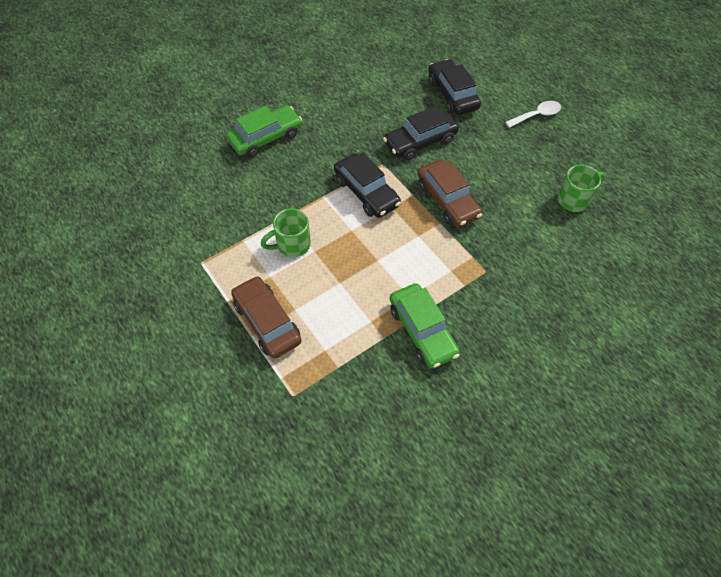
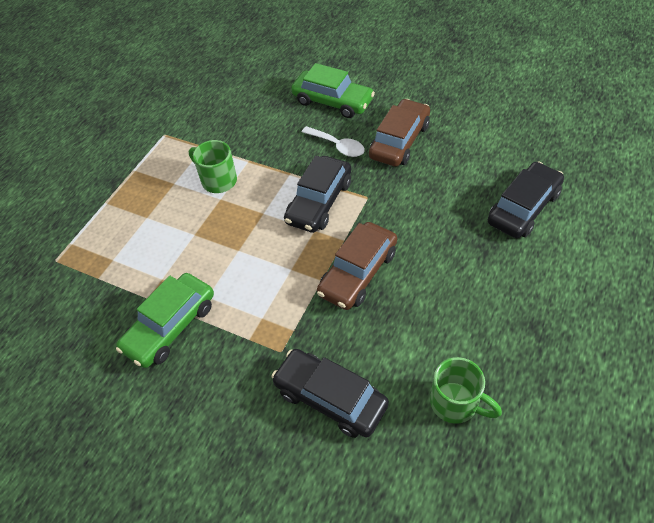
camera: 65 degrees right, 5 degrees down
brown car [231,276,302,358] -> brown car moved to [369,99,430,167]
black car [383,106,459,160] -> black car moved to [271,349,389,438]
white spoon [505,101,561,128] -> white spoon moved to [302,126,365,157]

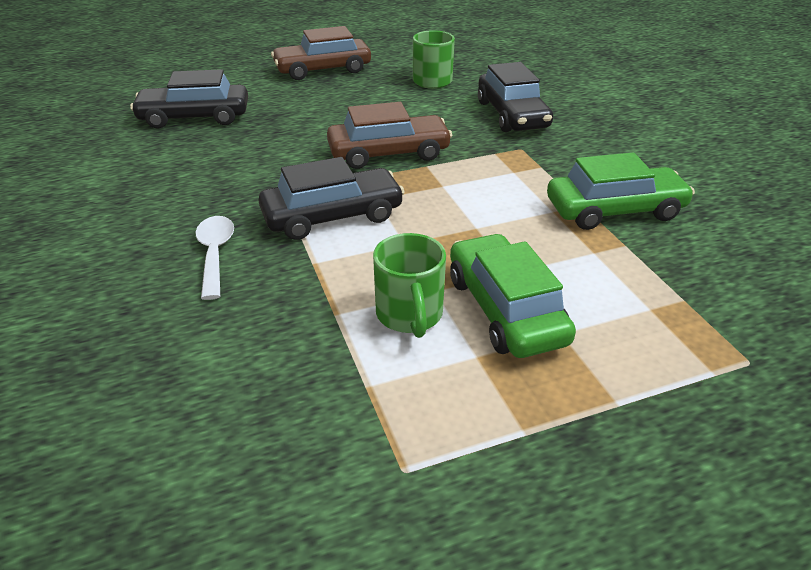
camera: 140 degrees left, 15 degrees down
green car [291,63,375,118] -> green car moved to [450,234,576,358]
brown car [369,99,430,167] -> brown car moved to [271,26,371,80]

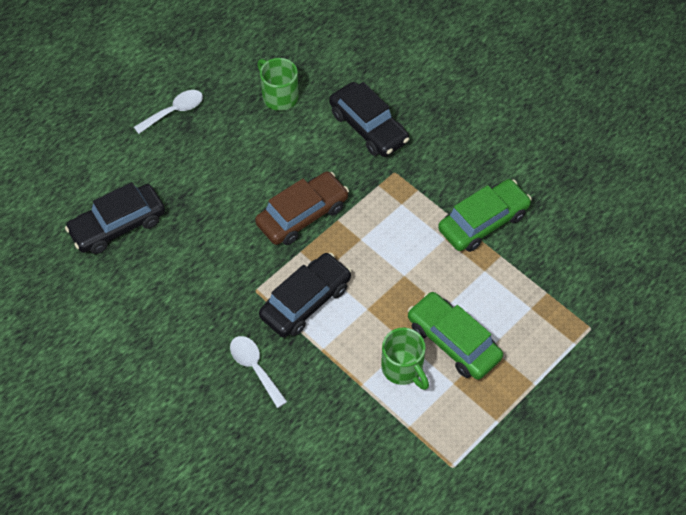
camera: 25 degrees left, 20 degrees up
brown car [271,26,371,80] -> white spoon [134,90,203,134]

